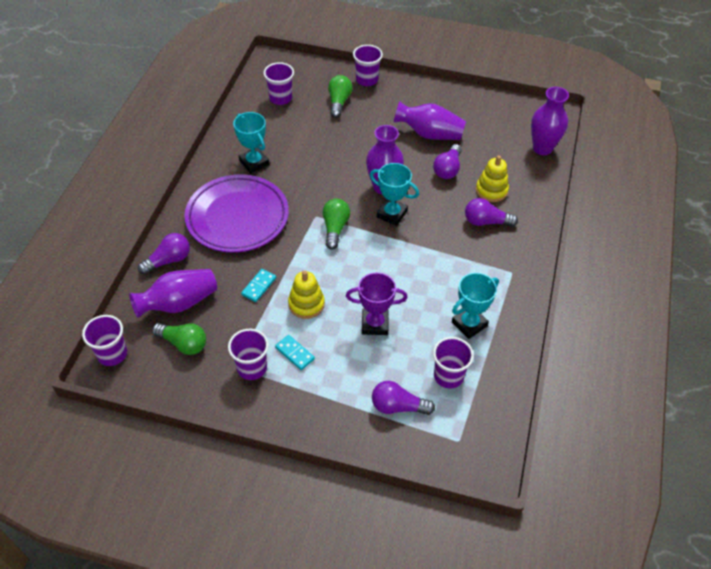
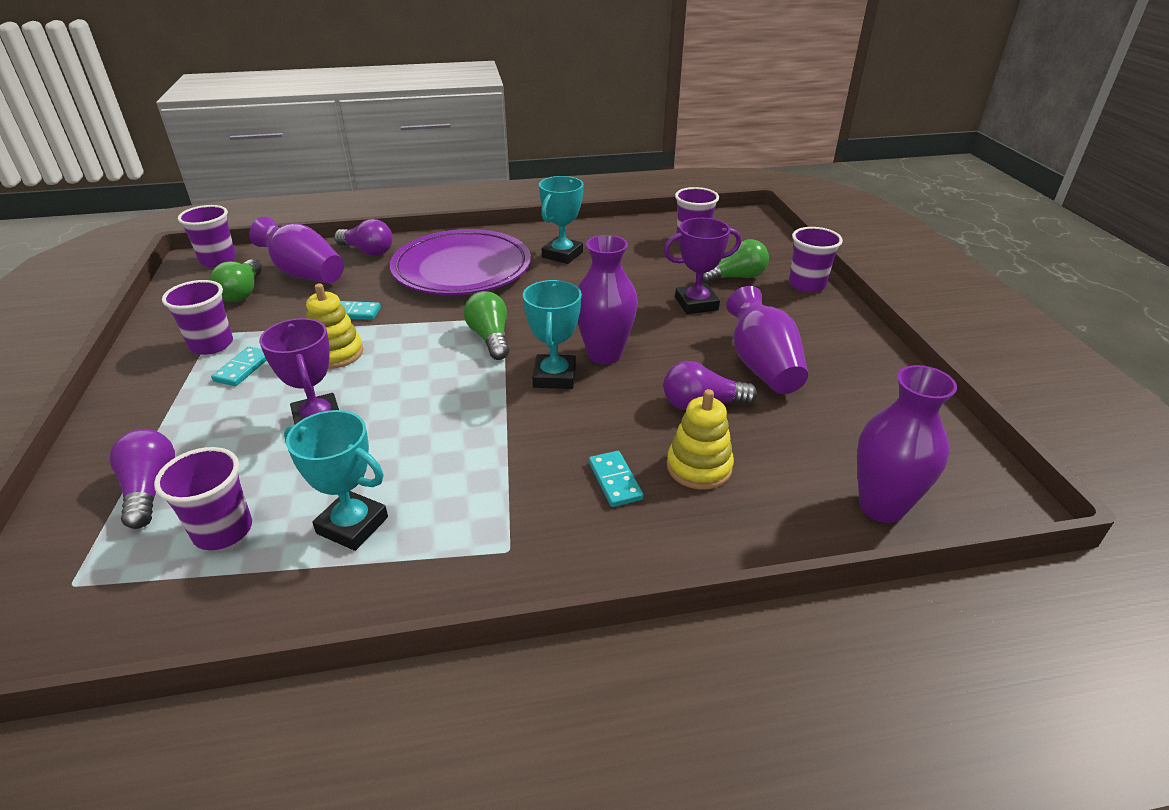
camera: 65 degrees right, 15 degrees down
green light bulb [322,199,350,250] -> green light bulb turned 90 degrees counterclockwise [464,291,509,360]
purple light bulb [465,198,518,227] -> turquoise domino [589,451,644,507]
none -> purple trophy [664,218,741,314]

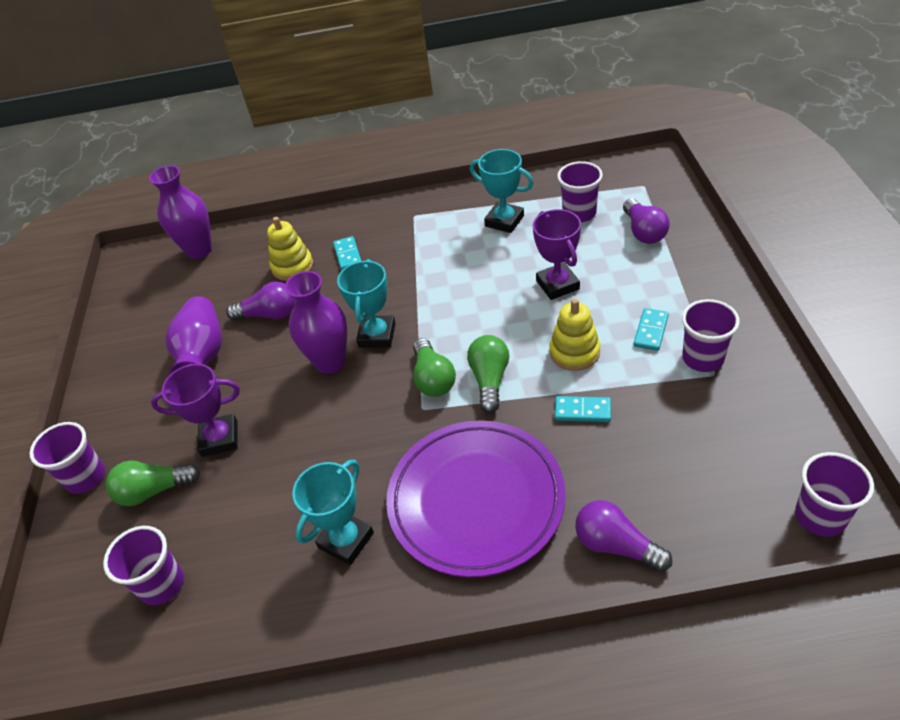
camera: 170 degrees left, 10 degrees up
green light bulb [210,260,261,302] -> green light bulb moved to [467,335,509,413]
purple vase [249,217,344,283] -> none

